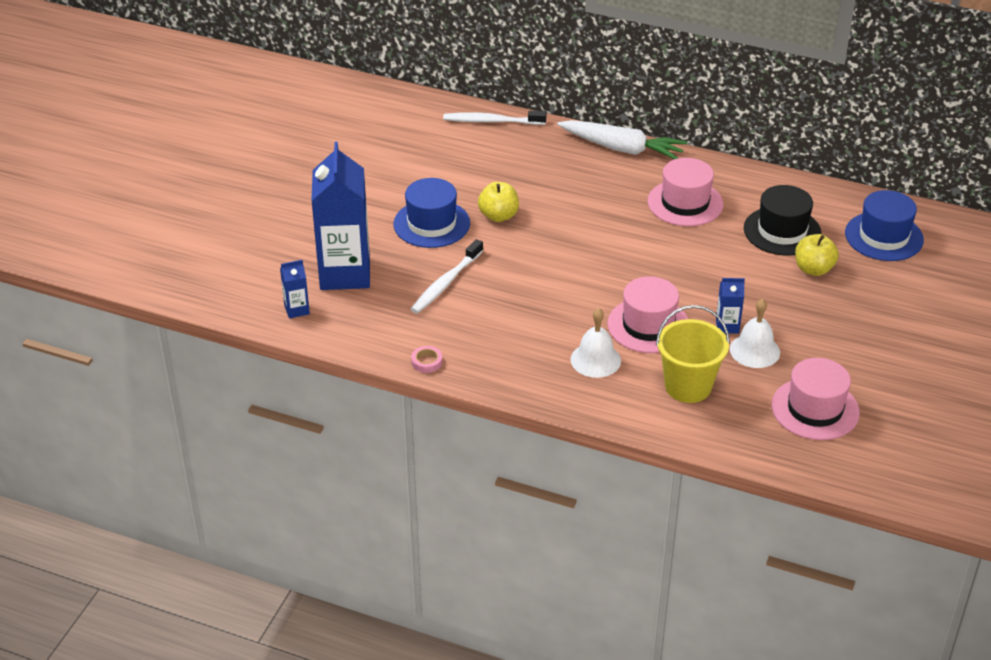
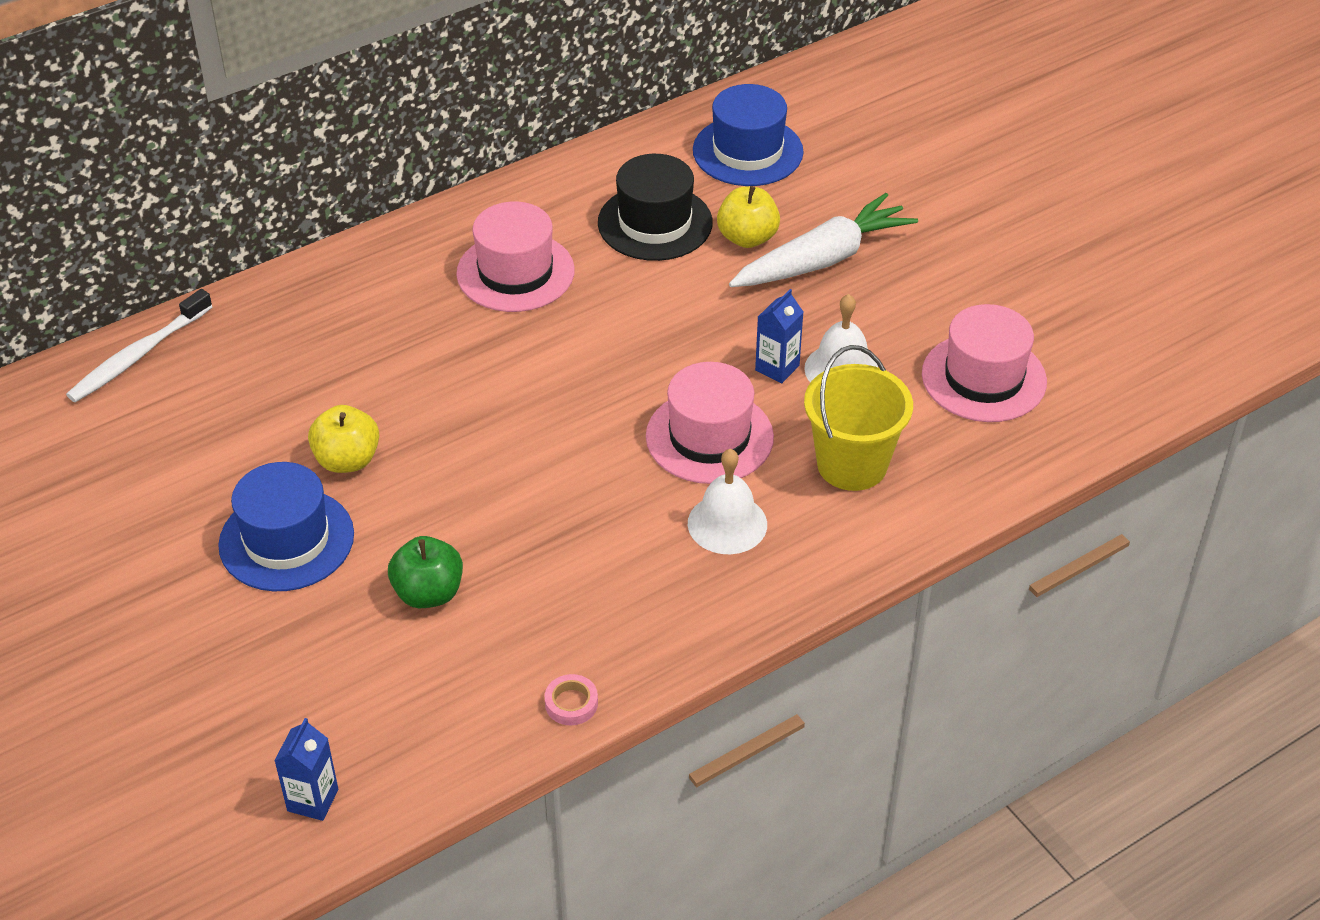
camera: 55 degrees left, 5 degrees up
blue carton [311,142,370,290] -> none
white toothbrush [411,239,484,313] -> green apple [388,536,463,608]
white carrot [557,120,687,159] -> white carrot moved to [729,193,918,287]

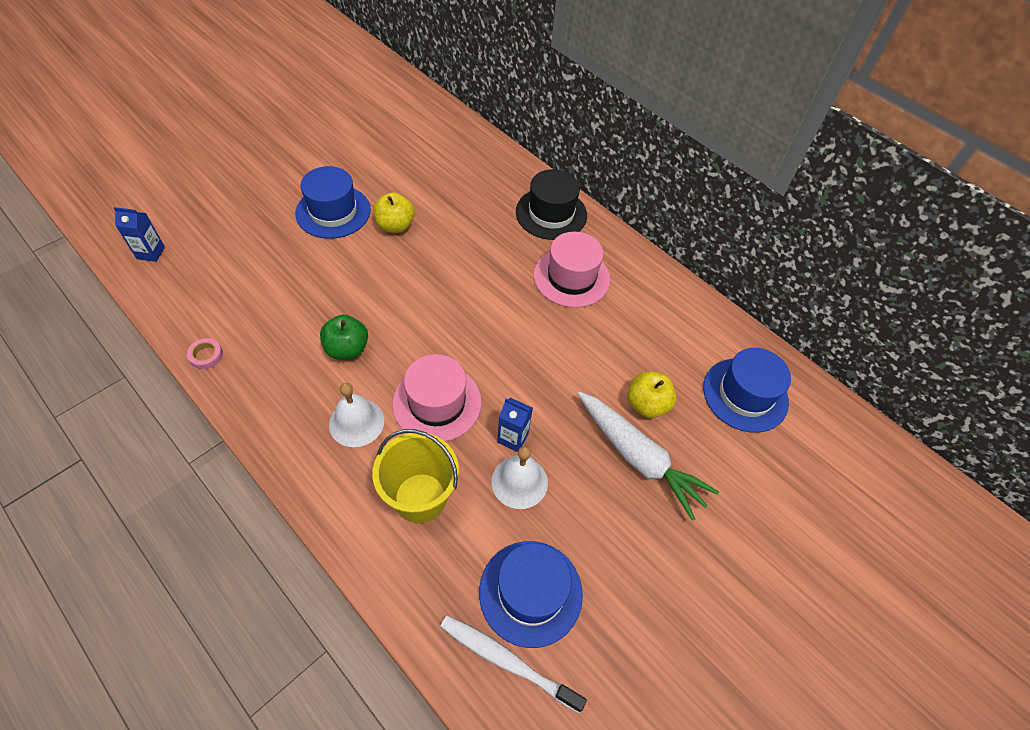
camera: 75 degrees right, 10 degrees up
white toothbrush [66,289,213,403] -> white toothbrush moved to [440,615,587,713]
green apple [388,536,463,608] -> green apple moved to [320,315,368,360]
black hat [598,154,713,261] -> black hat moved to [516,169,587,240]
pink hat [922,304,1047,422] -> blue hat [479,541,583,648]

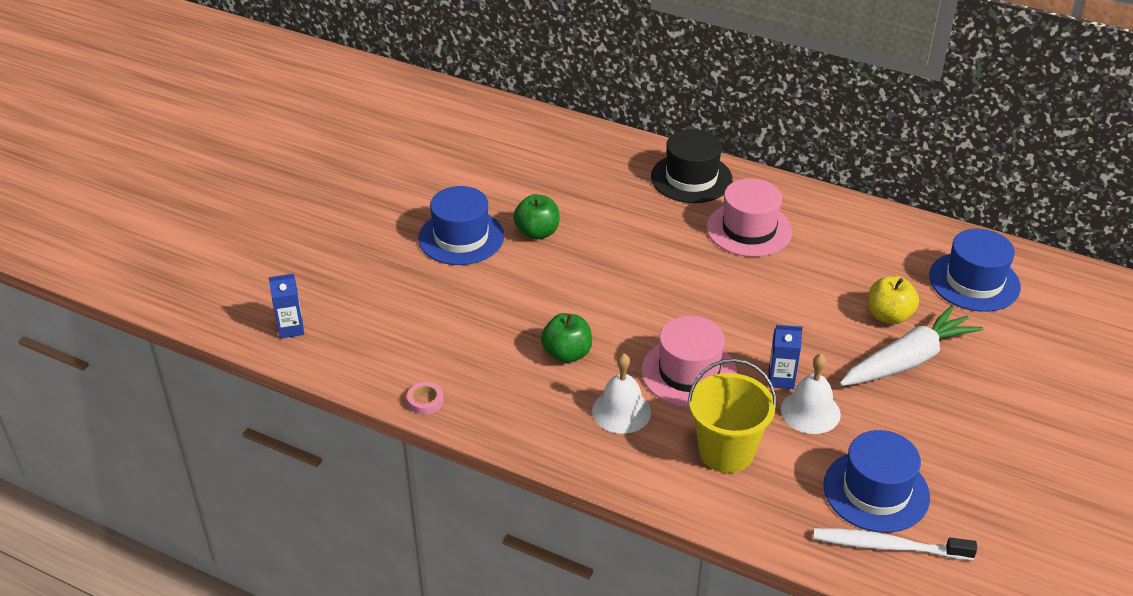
camera: 15 degrees left, 15 degrees down
yellow apple [373,193,415,233] -> green apple [513,194,559,240]
white carrot [578,392,719,521] -> white carrot turned 60 degrees counterclockwise [840,305,983,386]

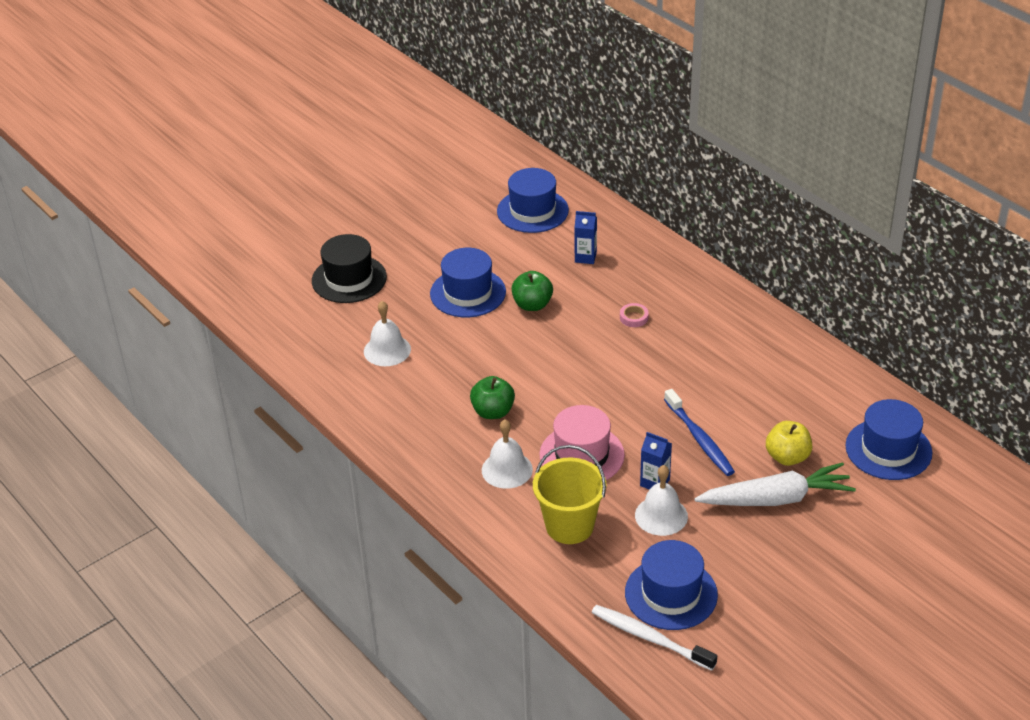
camera: 25 degrees right, 0 degrees up
blue carton [268,274,304,339] -> blue carton moved to [574,211,597,264]
pink tape [407,382,444,415] -> pink tape moved to [620,303,649,327]
black hat [651,129,732,203] -> black hat moved to [312,234,387,303]
pink hat [707,178,792,257] -> none
none -> white bell [364,301,411,366]
none -> blue hat [497,168,569,233]
none -> blue toothbrush [664,389,735,476]

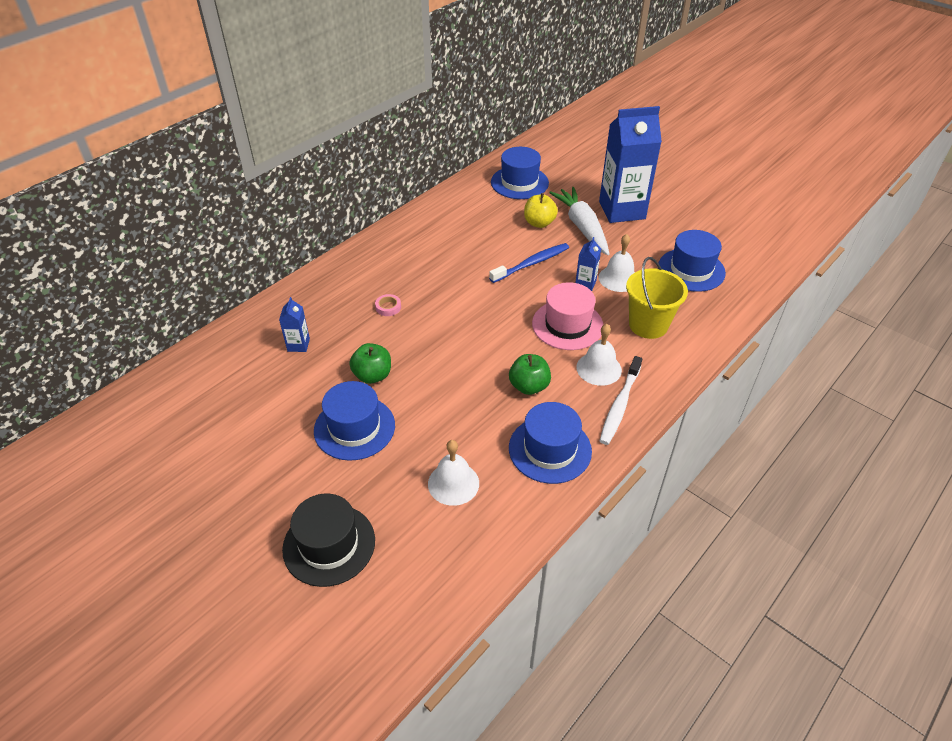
camera: 100 degrees left, 5 degrees up
blue hat [497,168,569,233] -> blue hat moved to [509,402,592,484]
white toothbrush [592,605,717,671] -> white toothbrush moved to [600,356,642,445]
none -> blue carton [599,106,662,223]

